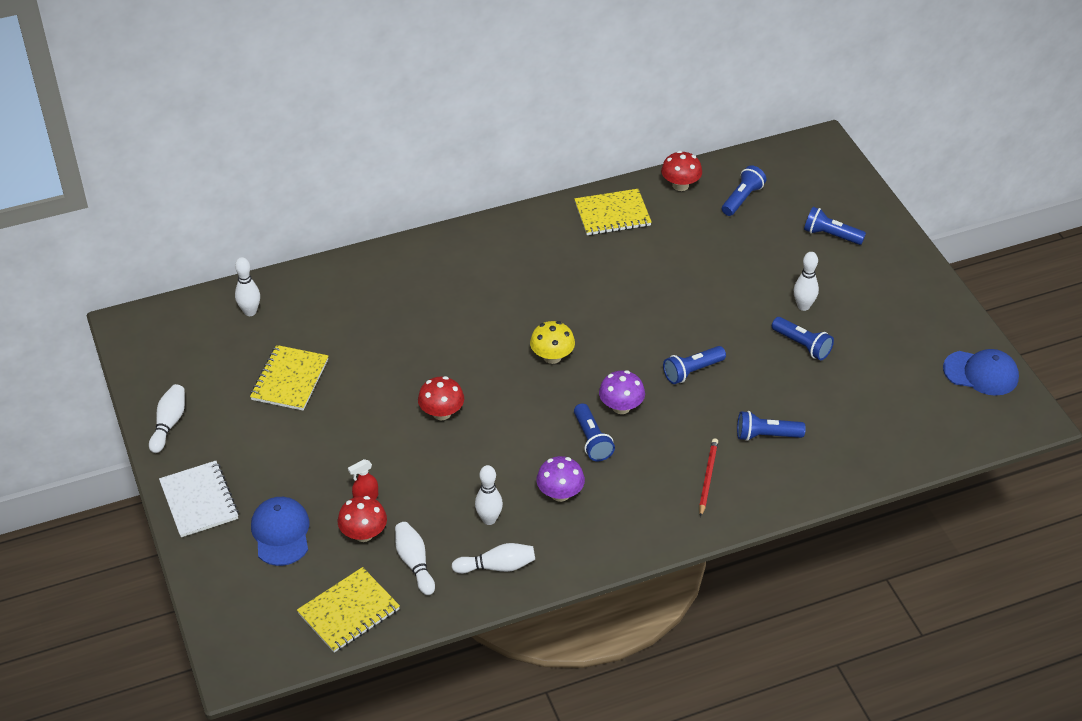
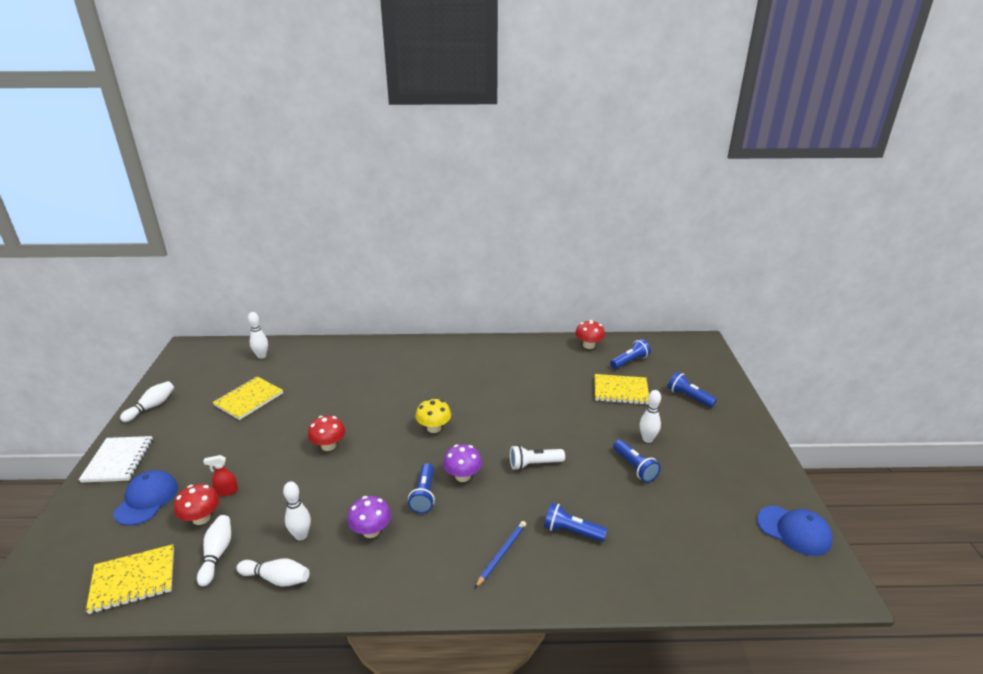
camera: 20 degrees right, 15 degrees down
yellow notebook [574,189,652,235] -> yellow notebook moved to [595,374,649,405]
blue flashlight [663,346,726,384] -> white flashlight [510,445,565,470]
red pencil [699,438,718,517] -> blue pencil [475,521,526,588]

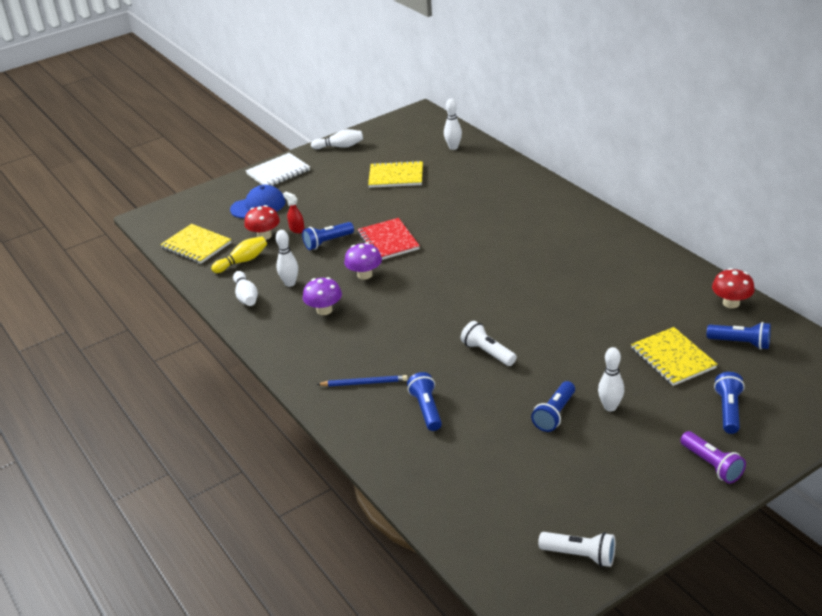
camera: 60 degrees right, 5 degrees up
white bowling pin [197,515,231,586] -> yellow bowling pin [211,237,267,273]
red mushroom [308,416,345,451] -> red notebook [358,218,420,260]
blue flashlight [408,463,435,514] -> blue flashlight moved to [302,222,354,250]
yellow mushroom [416,399,451,433] -> none
purple mushroom [443,444,482,482] -> purple mushroom moved to [344,242,382,280]
blue cap [757,506,833,556] -> white flashlight [538,532,615,567]
none -> purple flashlight [680,431,746,484]

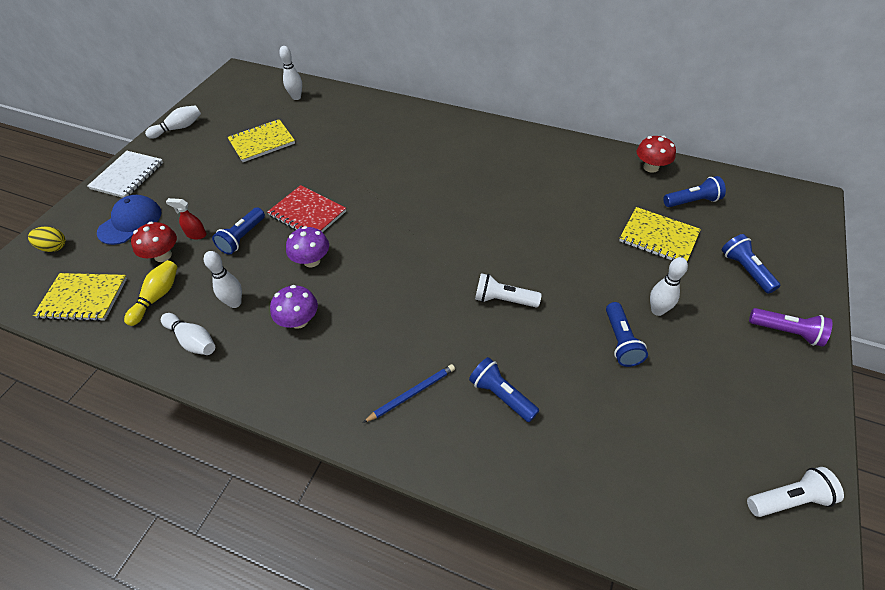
camera: 35 degrees left, 15 degrees up
none -> yellow egg [28,227,66,252]

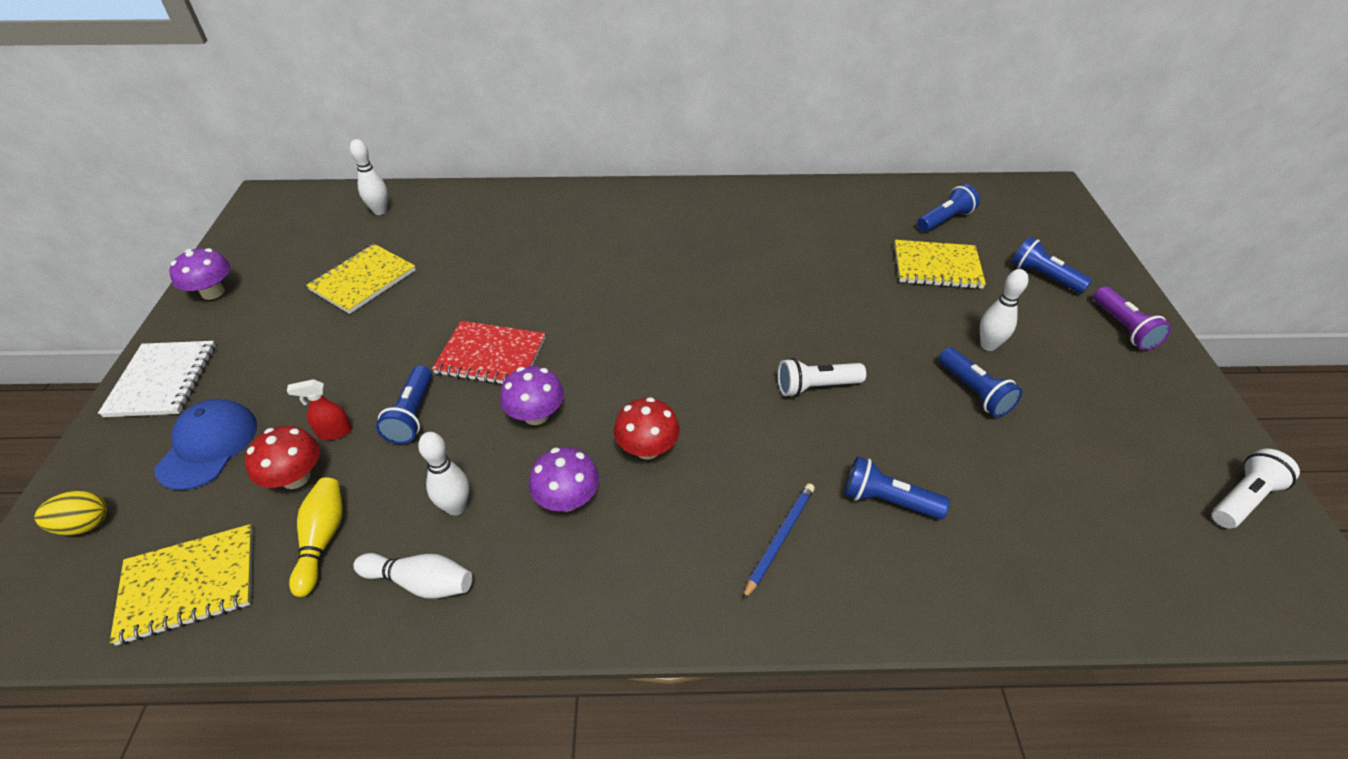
camera: 25 degrees left, 5 degrees down
white bowling pin [145,105,201,139] -> purple mushroom [169,248,231,300]
red mushroom [637,135,676,173] -> red mushroom moved to [614,397,680,459]
purple flashlight [749,308,833,347] -> purple flashlight turned 75 degrees clockwise [1094,287,1172,351]

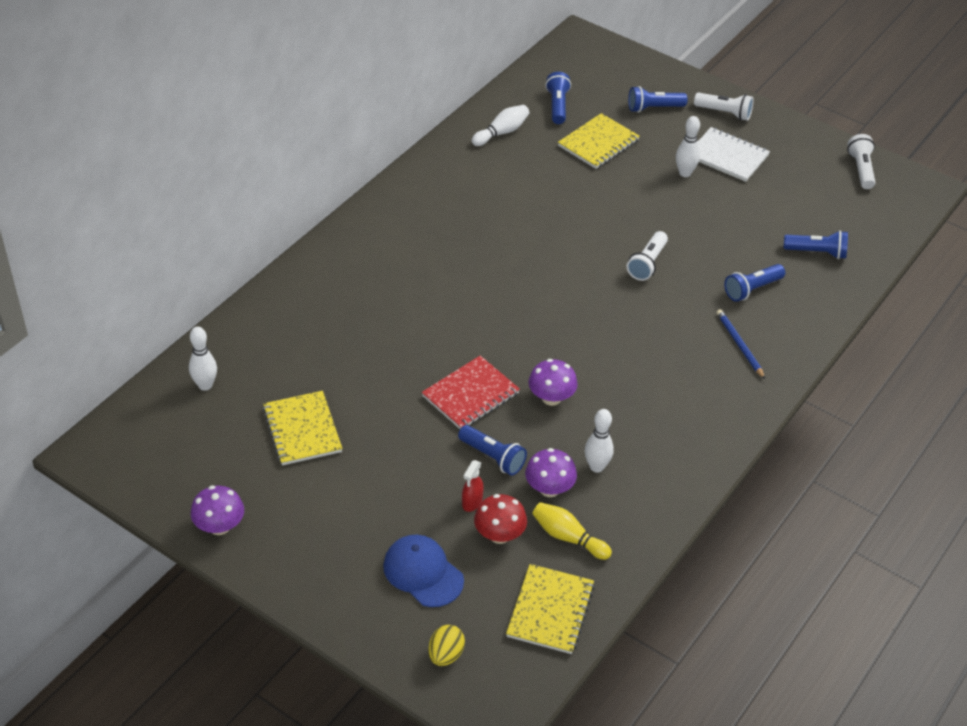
camera: 55 degrees left, 0 degrees up
white notebook [98,341,216,417] -> white notebook moved to [698,127,770,182]
white bowling pin [353,553,472,598] -> white bowling pin moved to [472,105,529,146]
purple mushroom [529,447,599,512] -> purple mushroom moved to [525,448,577,497]
red mushroom [614,397,680,459] -> none
blue flashlight [939,347,1022,417] -> blue flashlight moved to [784,231,848,259]
purple flashlight [1094,287,1172,351] -> white flashlight [694,93,753,121]

